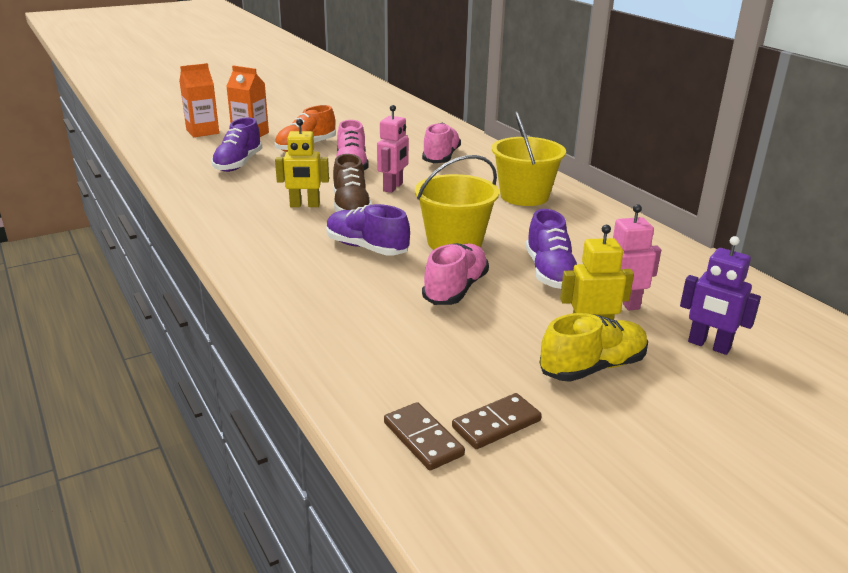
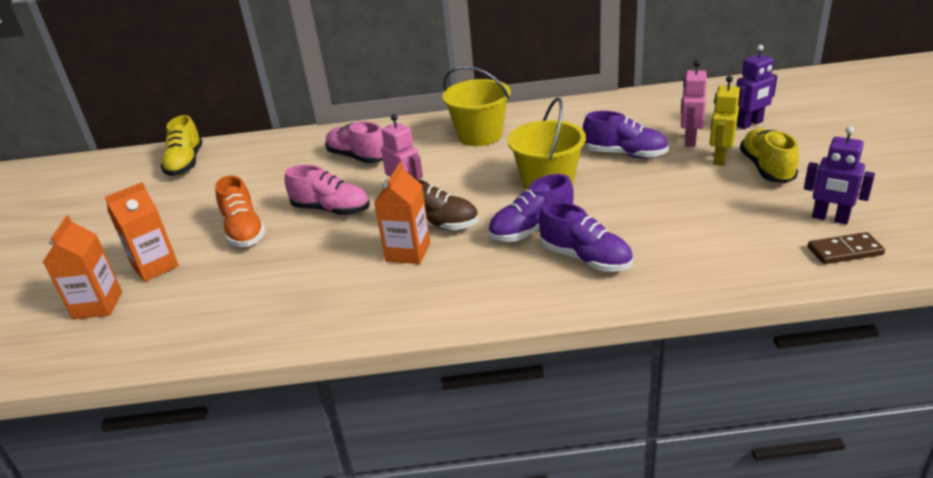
camera: 60 degrees left, 5 degrees up
purple shoe [211,117,262,172] -> purple shoe moved to [539,201,633,272]
yellow robot [275,119,329,207] -> orange carton [374,162,430,264]
pink shoe [422,243,489,305] -> none
brown domino [452,393,542,449] -> purple robot [804,126,875,224]
none -> yellow shoe [161,115,202,176]

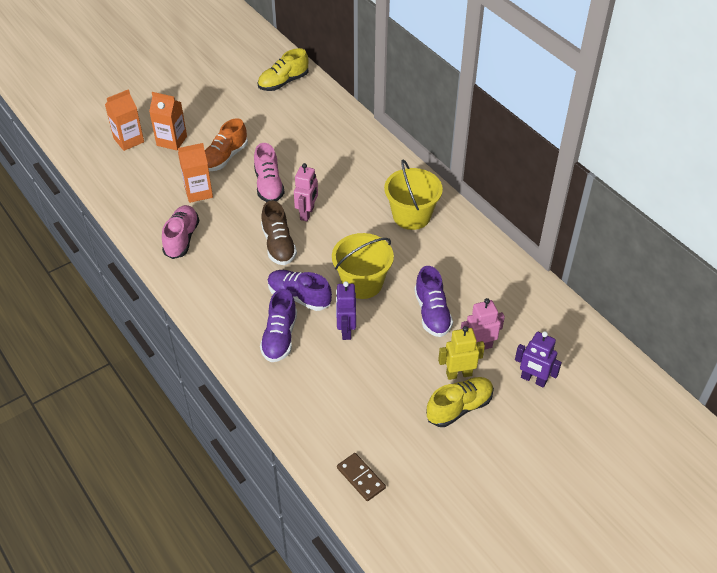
camera: 55 degrees right, 15 degrees up
pink shoe [325,122,384,163] -> pink shoe moved to [162,205,199,259]
orange carton [374,162,430,264] -> orange carton moved to [178,143,213,203]
purple robot [804,126,875,224] -> purple robot moved to [336,281,356,340]

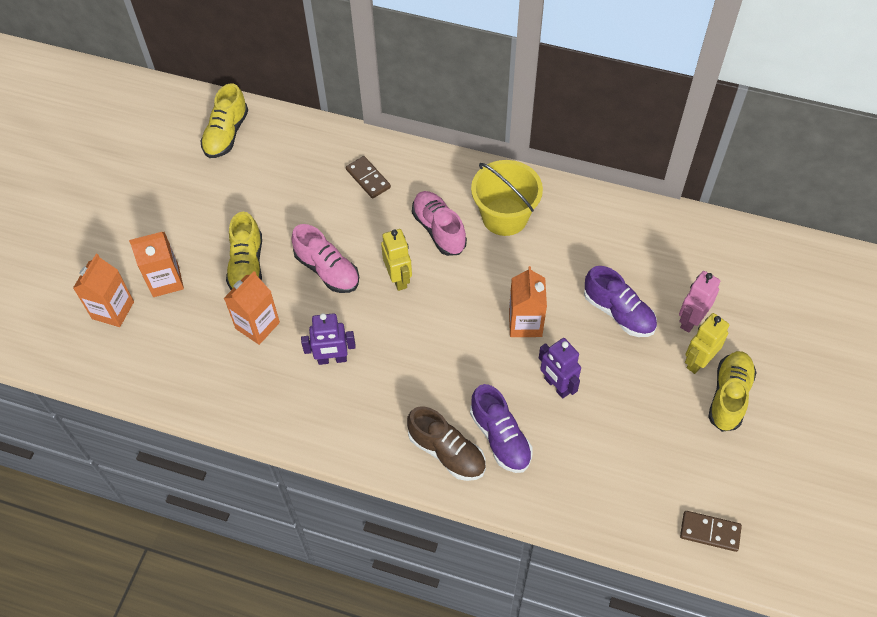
camera: 35 degrees left, 10 degrees up
pink shoe [162,205,199,259] -> pink shoe moved to [412,191,467,256]
orange shoe [205,118,248,171] -> yellow shoe [226,212,262,290]
brown shoe [261,201,297,265] -> brown shoe moved to [407,406,486,481]
purple shoe [268,270,332,311] -> none
pink robot [294,163,318,222] -> yellow robot [381,229,412,291]
yellow bucket [332,233,394,299] -> orange carton [509,266,547,337]
purple robot [515,331,562,388] -> purple robot moved to [301,313,356,365]
none -> brown domino [346,156,391,199]

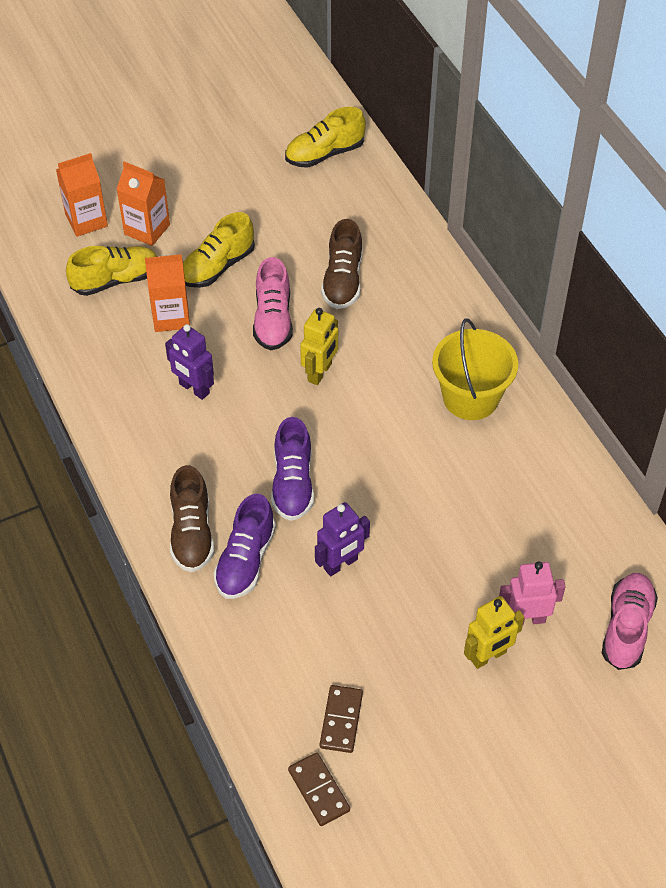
camera: 45 degrees right, 5 degrees down
brown domino [346,156,391,199] -> brown domino moved to [320,685,363,753]
pink shoe [412,191,467,256] -> pink shoe moved to [602,573,658,670]
orange carton [509,266,547,337] -> none
purple robot [539,338,581,398] -> purple robot turned 135 degrees counterclockwise [315,502,370,576]
purple shoe [584,266,657,337] -> purple shoe moved to [271,417,314,521]
yellow robot [685,313,729,374] -> yellow robot turned 150 degrees clockwise [464,596,524,669]
yellow shoe [708,351,756,432] -> yellow shoe moved to [66,246,157,296]
none -> brown shoe [321,219,363,309]

